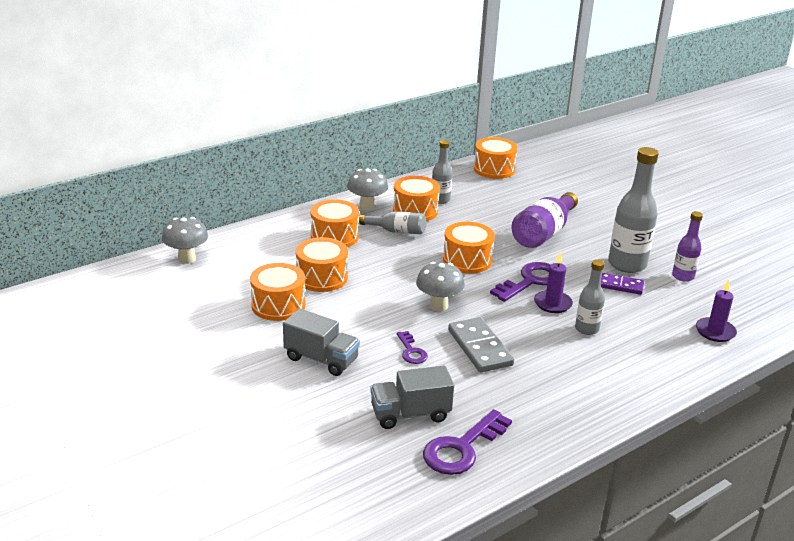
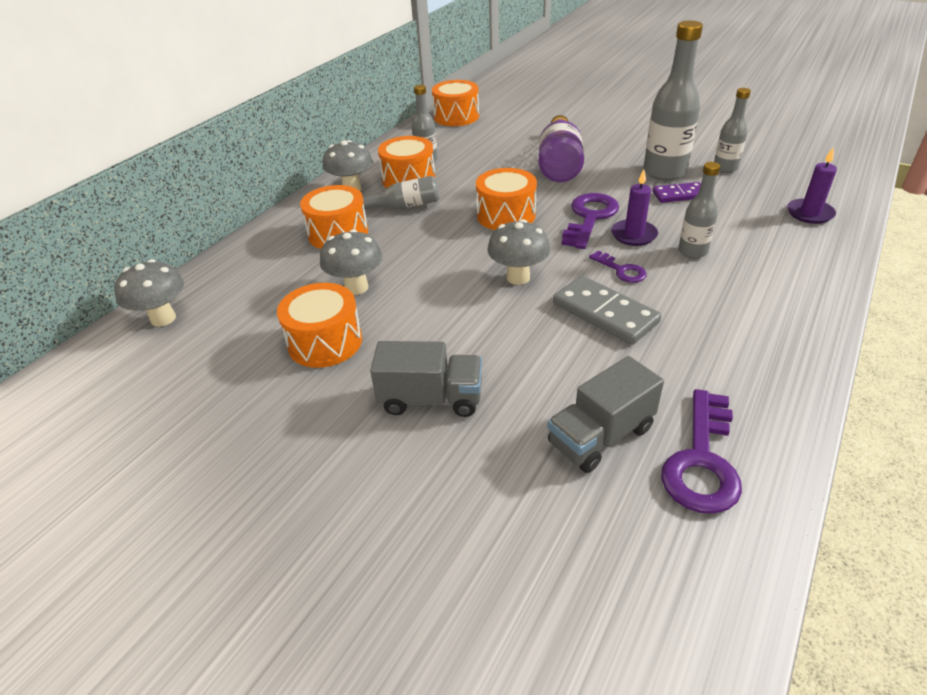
camera: 20 degrees left, 10 degrees up
orange drum [296,237,348,292] -> grey mushroom [320,229,383,295]
purple key [397,331,428,364] -> purple key moved to [589,251,647,283]
purple bottle [672,211,703,282] -> grey bottle [714,88,751,173]

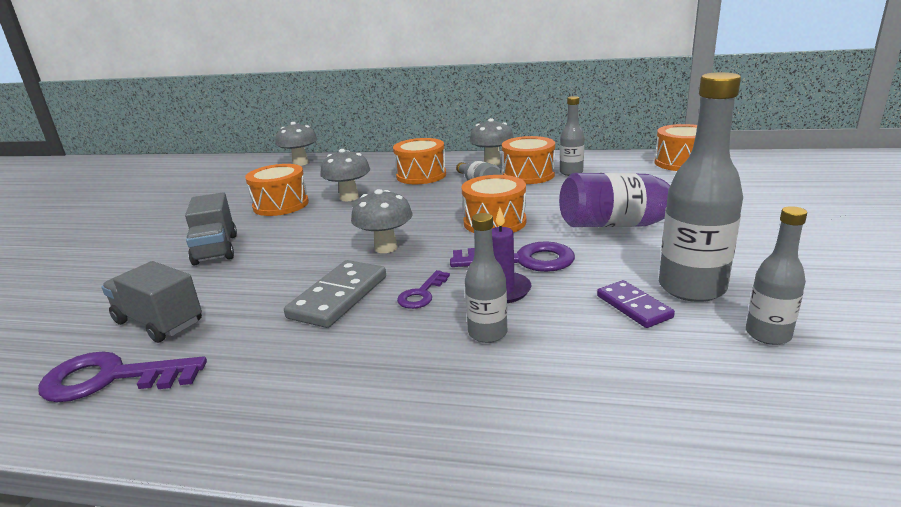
camera: 70 degrees right, 15 degrees down
purple candle [787,147,837,224] -> none

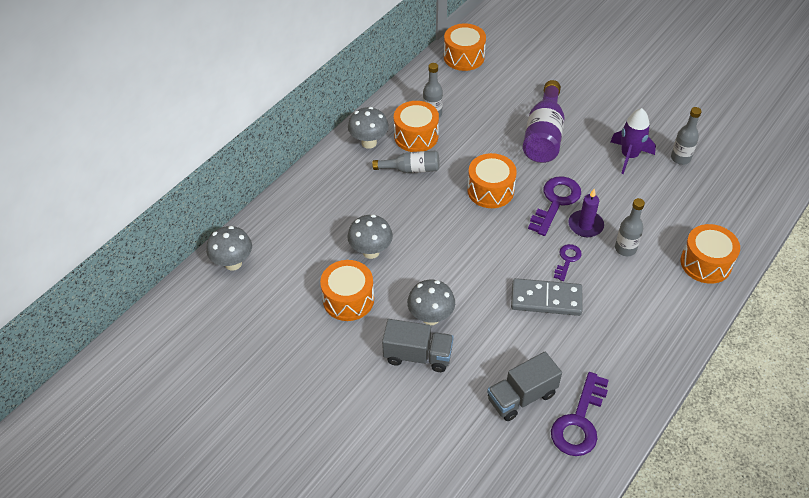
camera: 65 degrees left, 25 degrees up
grey domino [284,260,386,328] -> grey domino turned 45 degrees counterclockwise [511,278,582,316]
grey mushroom [351,189,413,253] -> grey mushroom moved to [407,280,455,325]
orange drum [393,138,446,184] -> orange drum moved to [680,224,740,284]
purple key [397,270,450,309] -> purple key turned 120 degrees counterclockwise [554,244,582,281]
purple domino [597,280,675,328] -> none
grey bottle [659,72,743,302] -> purple rocket [611,108,656,174]

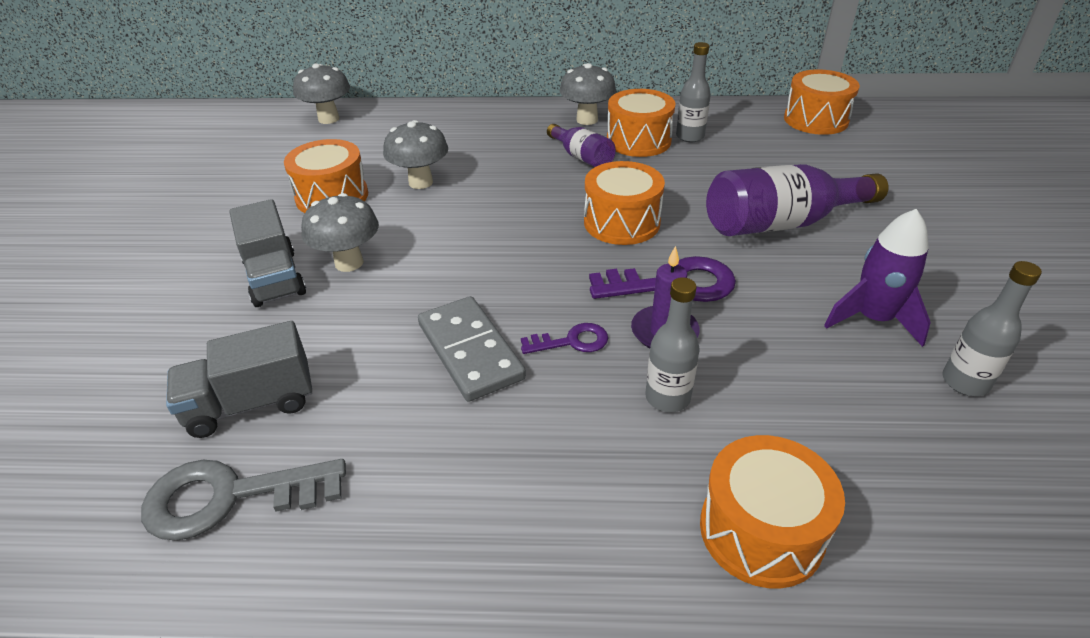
camera: 55 degrees right, 10 degrees down
grey bottle [372,150,440,173] -> purple bottle [547,124,616,167]
grey truck [487,352,562,421] -> grey truck turned 45 degrees counterclockwise [166,321,312,438]
purple key [551,372,609,456] -> grey key [141,459,346,541]

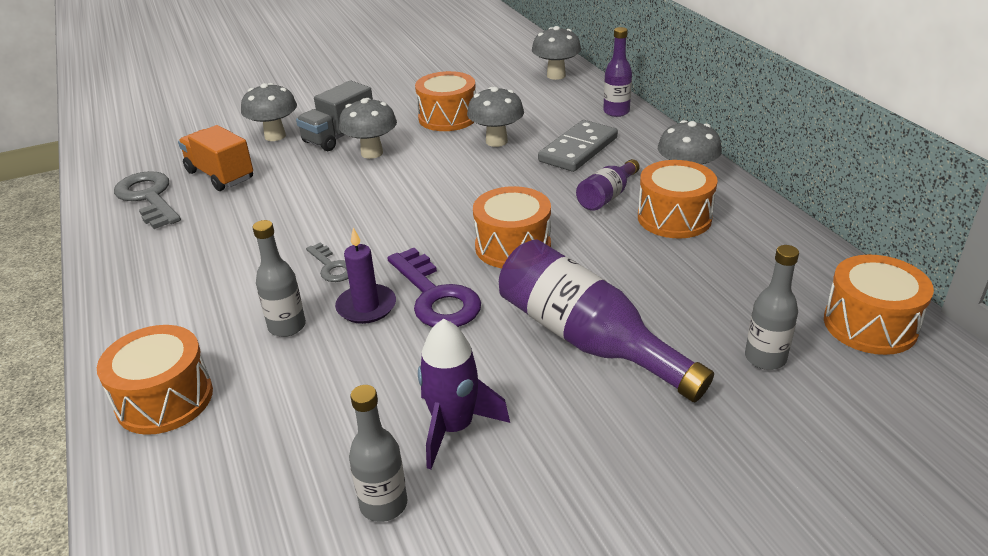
camera: 65 degrees right, 5 degrees down
grey truck [166,321,312,438] -> orange truck [178,125,253,191]
grey domino [418,296,526,402] -> grey domino moved to [538,120,618,172]
purple key [521,323,608,354] -> grey key [306,242,348,282]
grey bottle [676,42,711,142] -> grey bottle moved to [745,245,799,370]
none -> grey mushroom [241,83,297,141]
none -> purple bottle [603,27,632,117]

